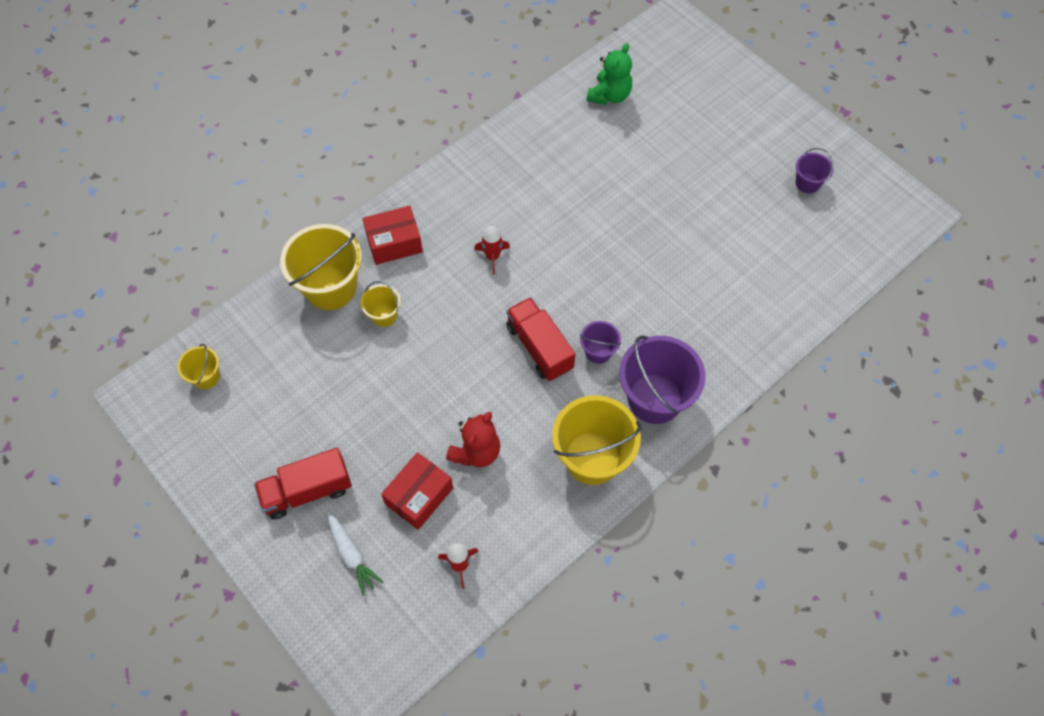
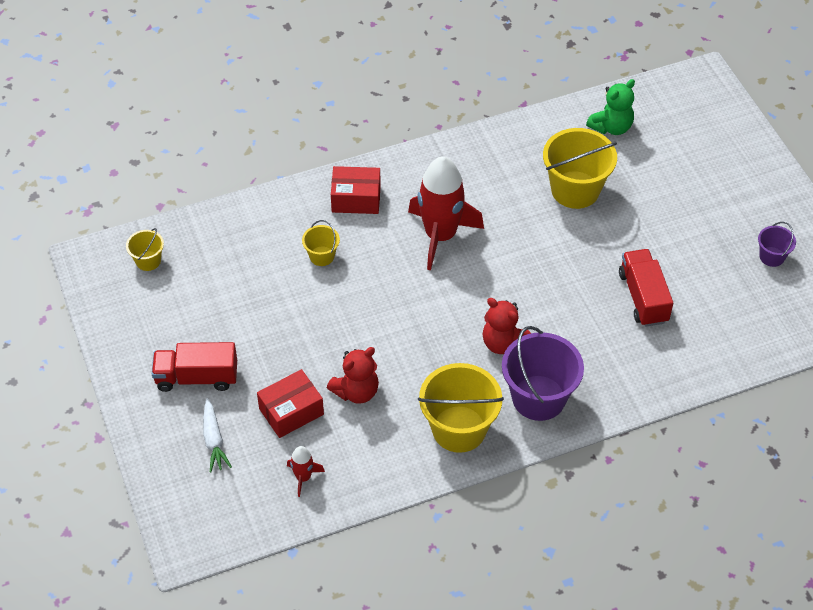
camera: 20 degrees right, 10 degrees down
yellow bucket [280,224,362,310] -> yellow bucket moved to [543,128,617,209]
red rocket [474,226,510,275] -> red rocket [408,156,484,270], size x2.26
red truck [506,297,575,381] -> red truck moved to [619,249,673,327]
purple bucket [580,321,621,364] -> red teddy bear [483,298,531,354]

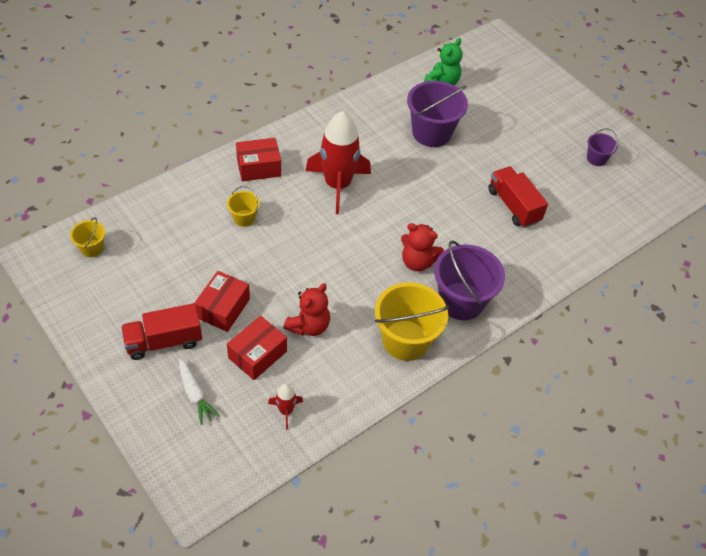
camera: 20 degrees left, 0 degrees up
yellow bucket [543,128,617,209] -> purple bucket [407,81,468,147]
none -> red box [195,271,250,332]

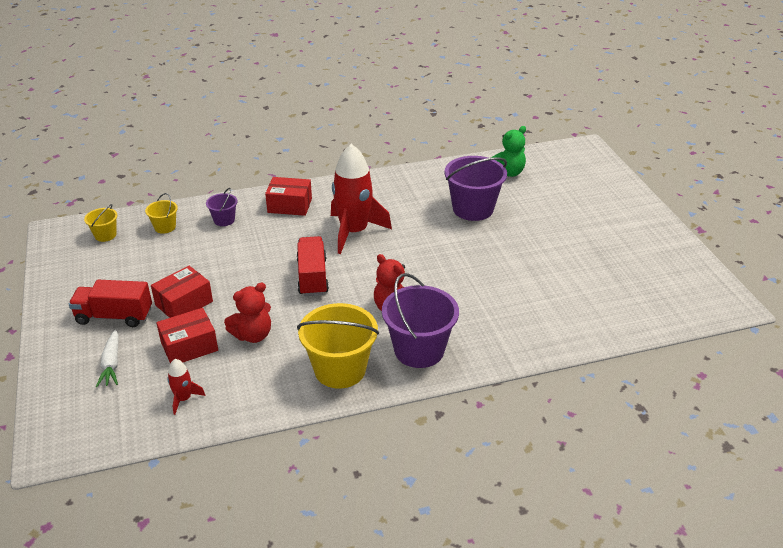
camera: 25 degrees right, 15 degrees down
yellow bucket [227,186,260,227] -> yellow bucket moved to [145,193,178,234]
red truck [488,166,548,228] -> red truck moved to [297,236,329,296]
purple bucket [587,129,618,166] -> purple bucket moved to [206,188,237,226]

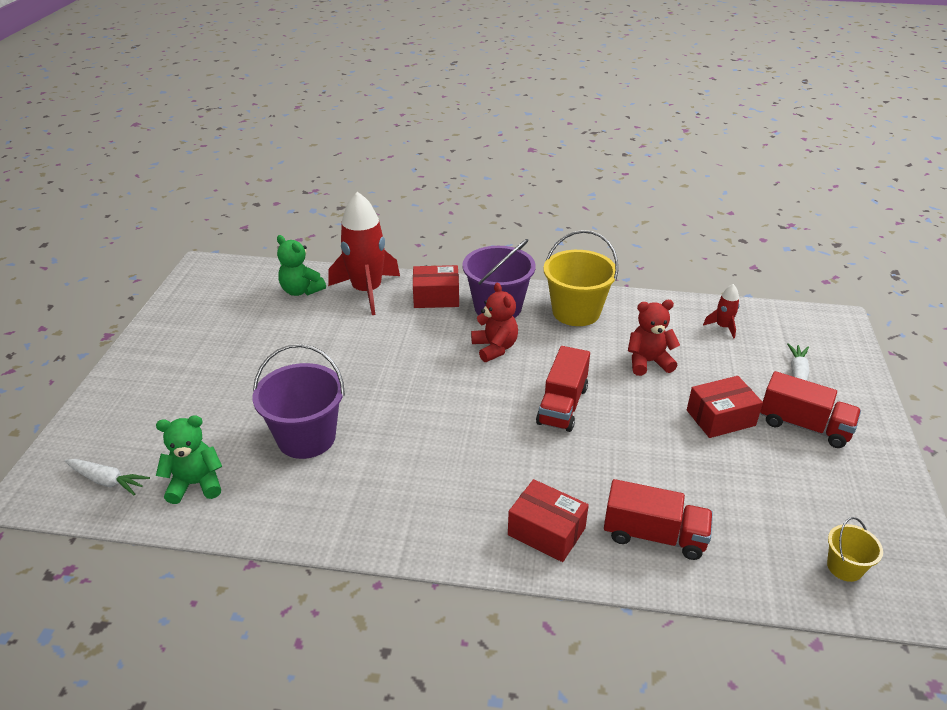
camera: 155 degrees left, 0 degrees up
yellow bucket [145,193,178,234] -> none
red box [156,308,218,364] -> red box moved to [413,265,459,308]
purple bucket [206,188,237,226] -> red truck [604,479,713,560]
red rocket [331,144,392,254] -> red rocket moved to [328,191,400,315]
none -> white carrot [65,459,150,495]
none -> green teddy bear [277,235,326,296]

